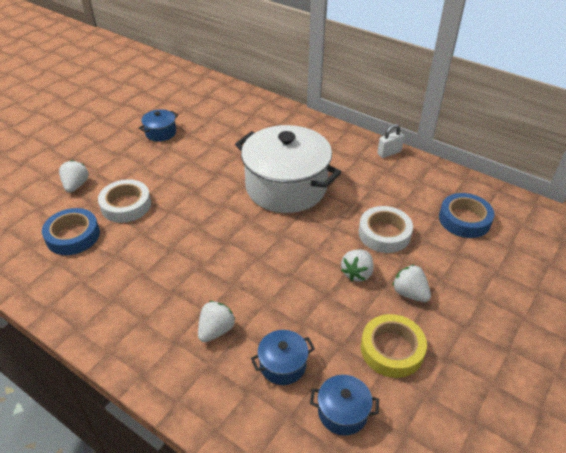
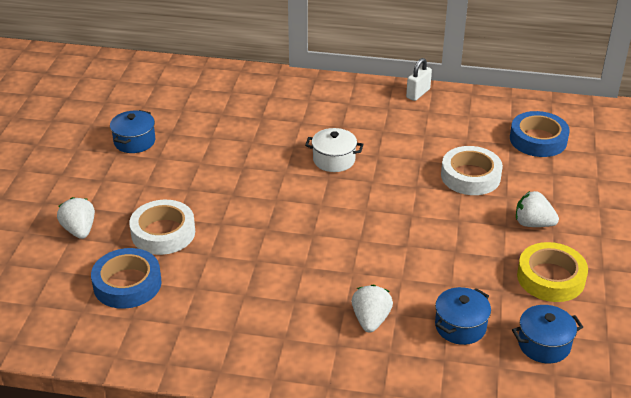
camera: 25 degrees left, 5 degrees down
white pot [235,125,341,213] -> white pot [305,128,363,172], size x0.43
white strawberry [341,249,374,282] -> none

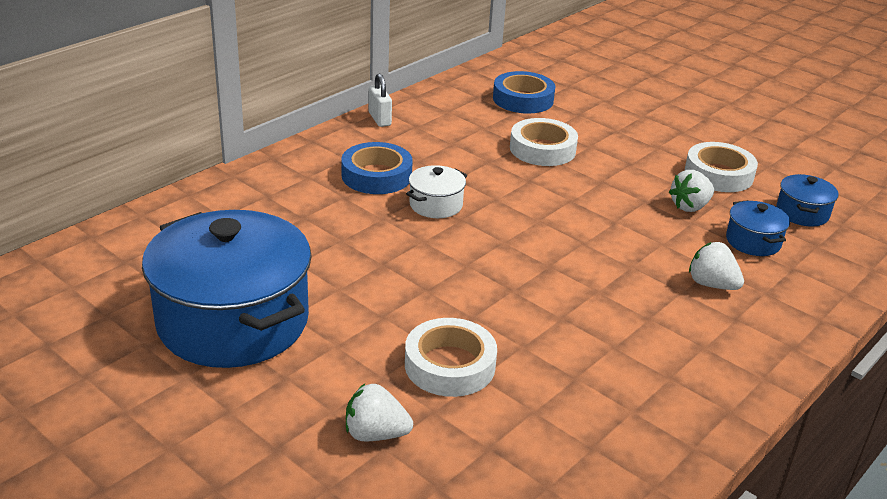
camera: 60 degrees left, 5 degrees down
blue tape [91,248,161,309] -> blue tape moved to [341,142,413,194]
blue pot [110,110,155,153] -> blue pot [142,210,312,368], size x2.34
white strawberry [516,191,559,227] -> white strawberry moved to [669,170,714,212]
yellow tape [517,242,588,302] -> white tape [685,142,758,192]

